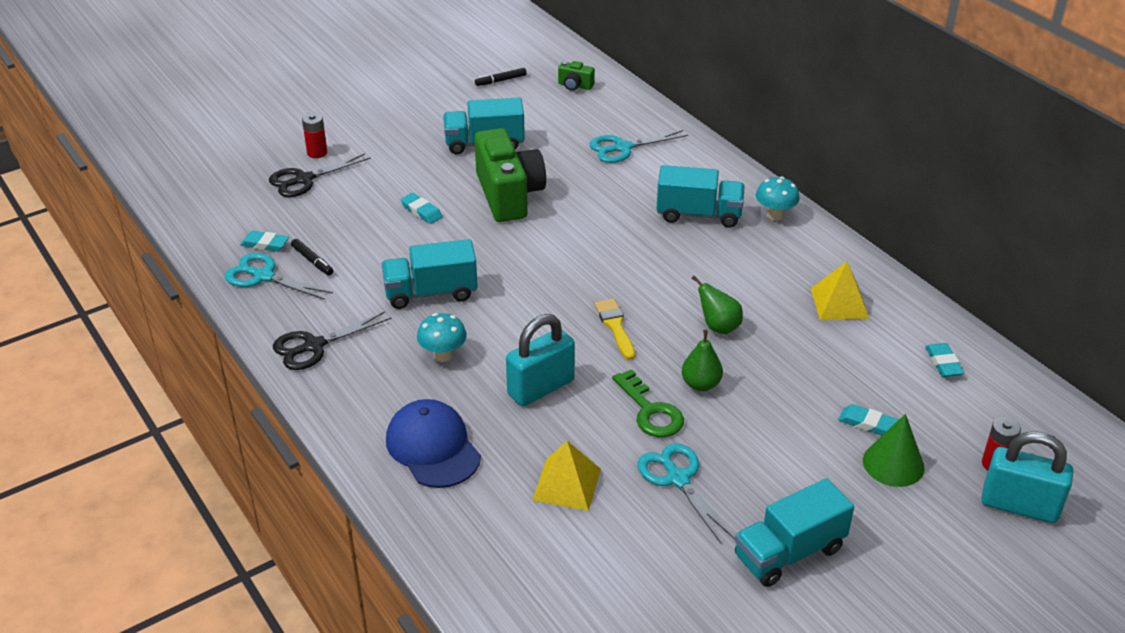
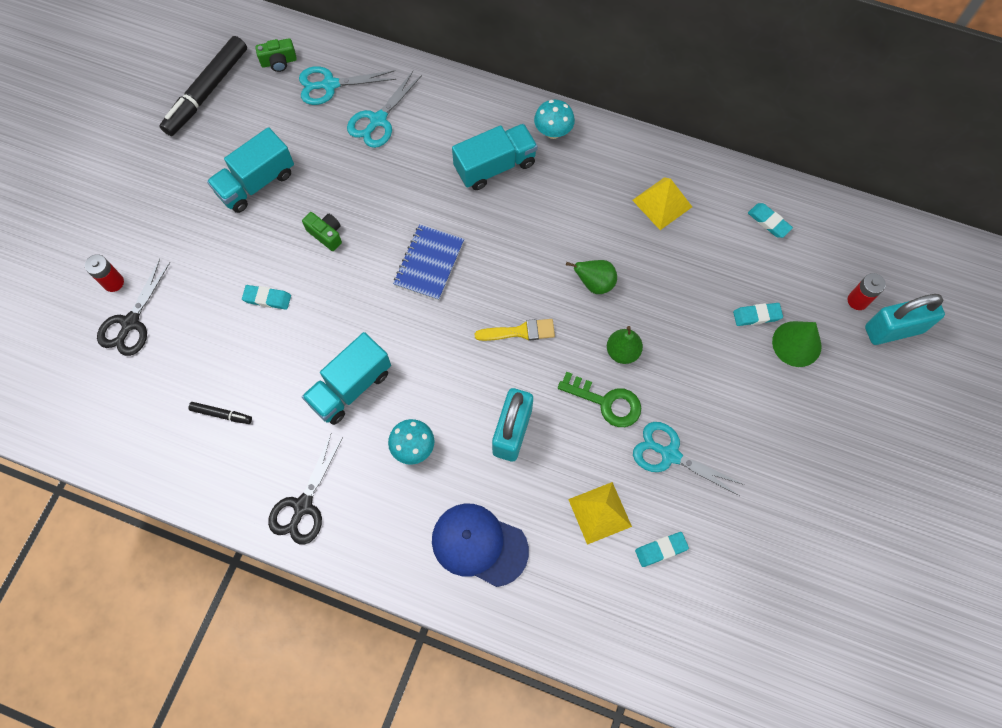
camera: 35 degrees left, 30 degrees up
turquoise scissors [225,253,333,300] -> turquoise scissors moved to [299,66,396,105]
turquoise eraser [240,231,289,252] -> turquoise eraser moved to [635,532,689,567]
green camera [474,128,546,222] -> green camera [302,212,342,251], size x0.43
black marker [475,68,527,86] -> black marker [159,36,247,136], size x2.20
yellow brush [595,299,635,360] -> yellow brush turned 135 degrees clockwise [475,319,555,341]
turquoise truck [735,478,854,587] -> none
none -> blue notebook [393,224,464,300]

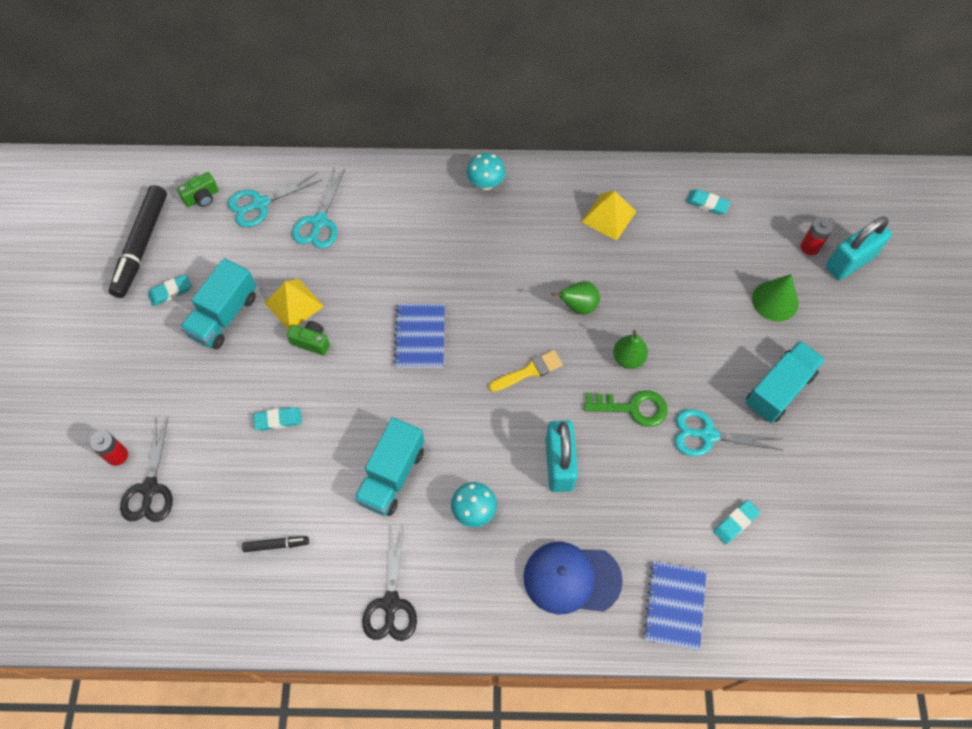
camera: 20 degrees left, 5 degrees down
turquoise truck [452,124,538,190] -> turquoise truck moved to [745,341,825,423]
yellow pyramid [568,482,632,545] -> yellow pyramid moved to [265,279,324,330]
turquoise eraser [733,303,783,326] -> turquoise eraser moved to [148,274,191,306]
none -> blue notebook [643,561,707,650]

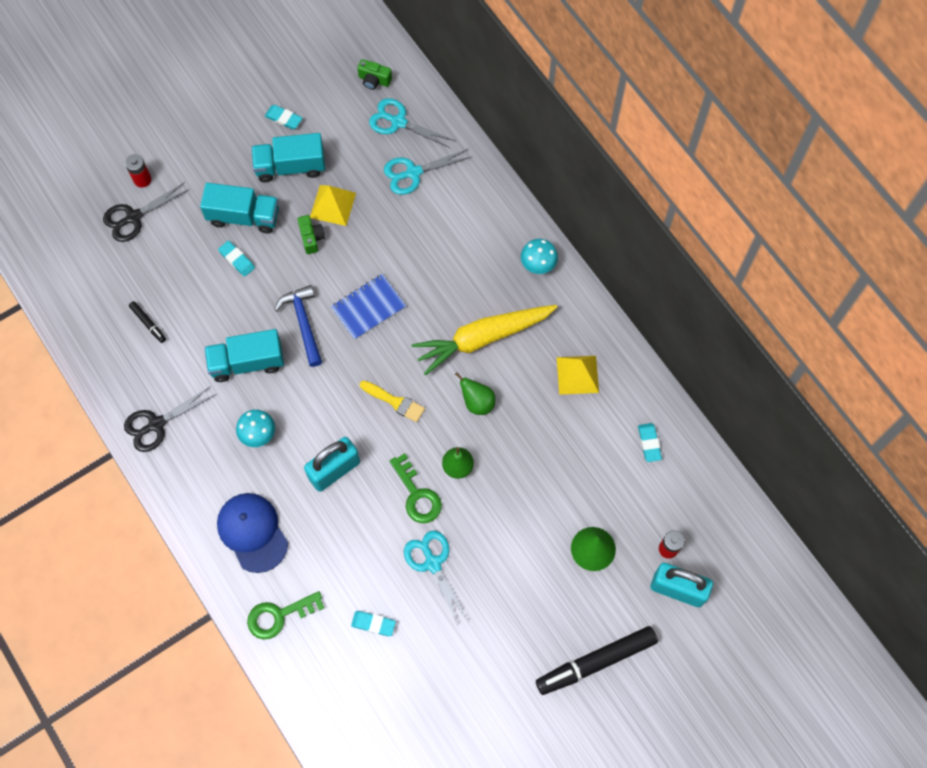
camera: 55 degrees right, 5 degrees up
black marker [109,185,167,298] -> black marker moved to [536,626,658,695]
blue notebook [643,561,707,650] -> green key [247,591,324,640]
turquoise truck [745,341,825,423] -> turquoise truck moved to [200,183,279,234]
none -> blue hammer [274,285,322,367]
none -> yellow carrot [412,305,557,376]

